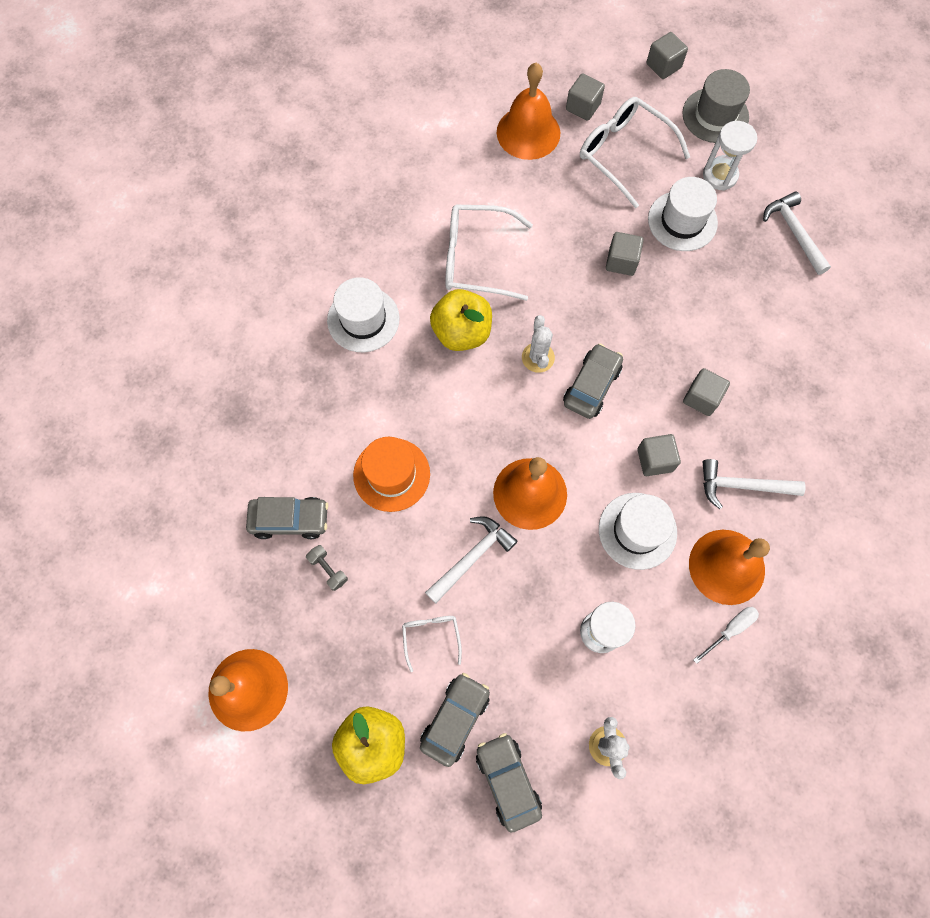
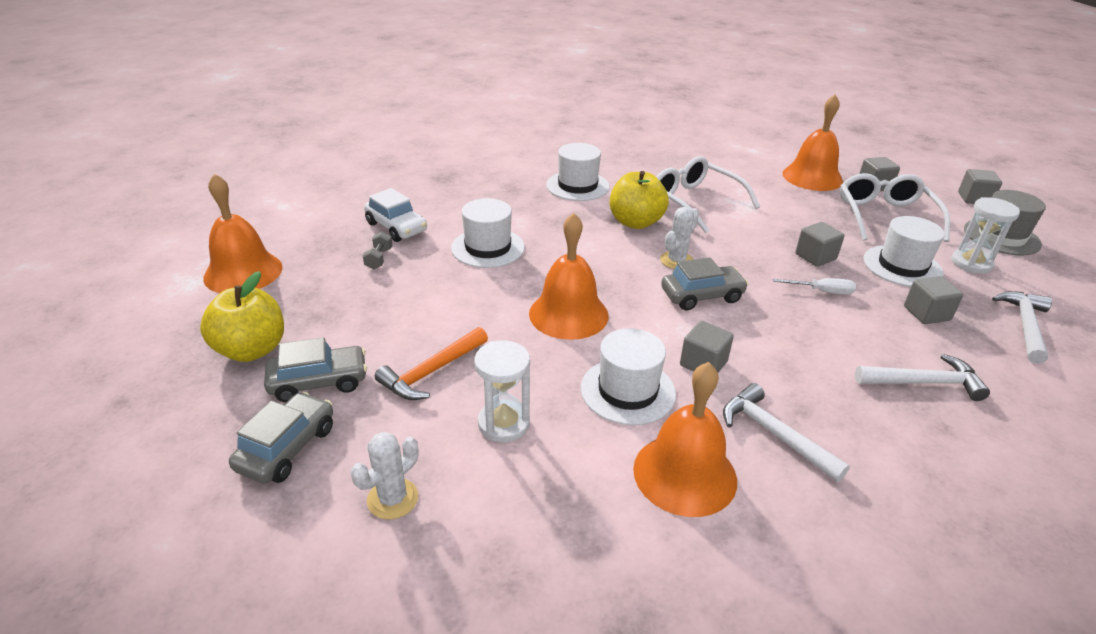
camera: 45 degrees right, 35 degrees down
grey car [246,497,328,539] -> white car [364,188,427,242]
orange hat [353,437,430,512] -> white hat [451,198,525,268]
white glasses [402,616,462,672] -> none
white hammer [425,516,517,603] -> white hammer moved to [855,354,990,401]
grey cube [683,368,730,416] -> grey cube moved to [904,276,963,324]
white screwdriver [693,607,759,664] -> white screwdriver moved to [773,278,856,295]
none -> orange hammer [375,327,488,400]

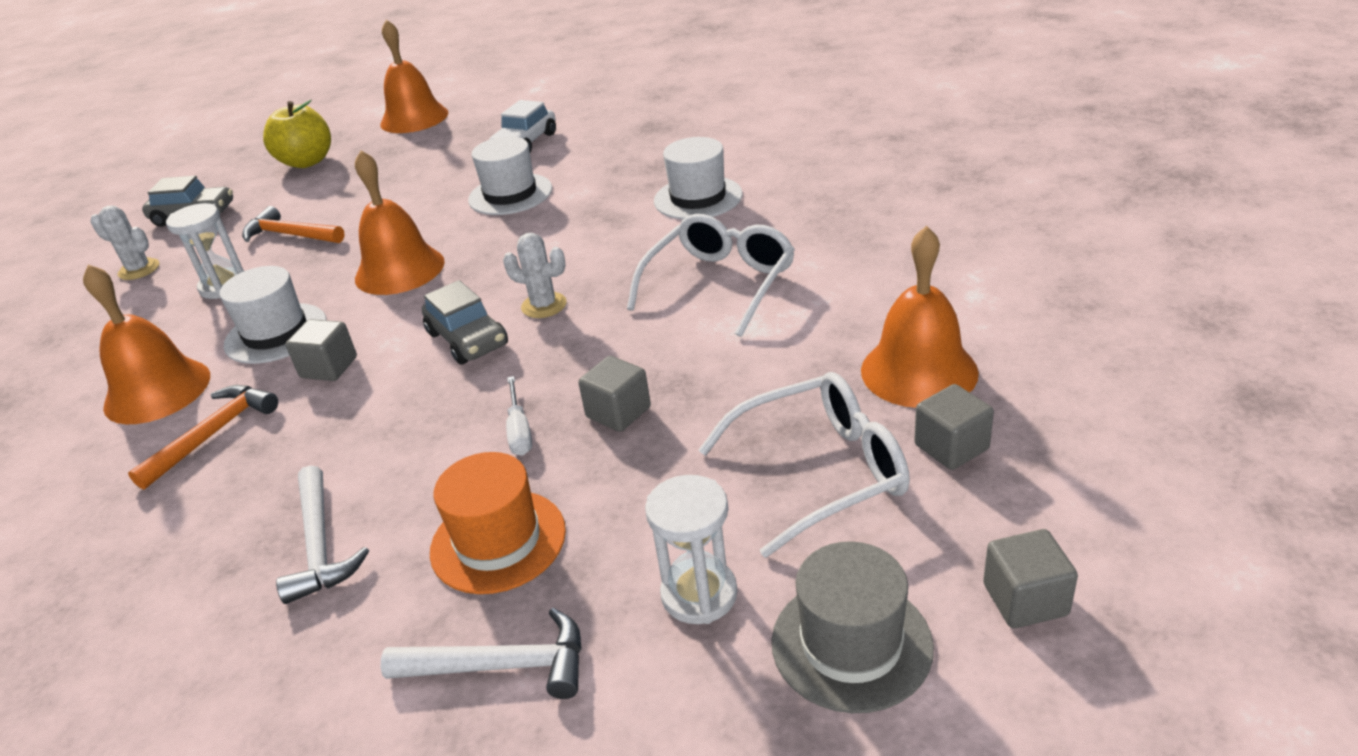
camera: 75 degrees right, 0 degrees up
grey car [264,337,367,402] -> none
grey dumbbell [362,232,392,270] -> none
yellow apple [610,171,669,229] -> none
white hammer [723,383,850,482] -> orange hammer [128,385,278,490]
white hat [864,216,945,287] -> none
grey cube [904,276,963,324] -> orange hat [430,452,566,594]

